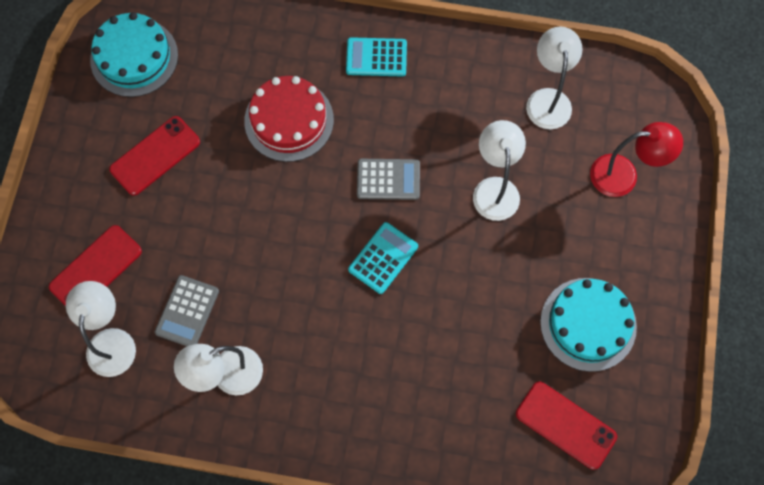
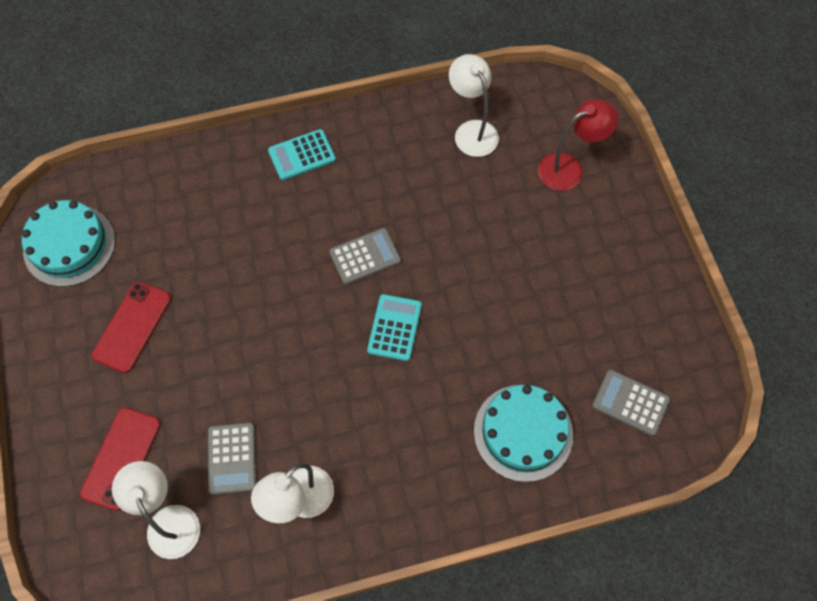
camera: 25 degrees left, 5 degrees down
red cake [244,76,334,162] -> none
white lamp [473,120,526,221] -> none
red phone [516,382,617,470] -> grey calculator [592,370,670,436]
turquoise cake [540,278,637,372] -> turquoise cake moved to [474,385,573,482]

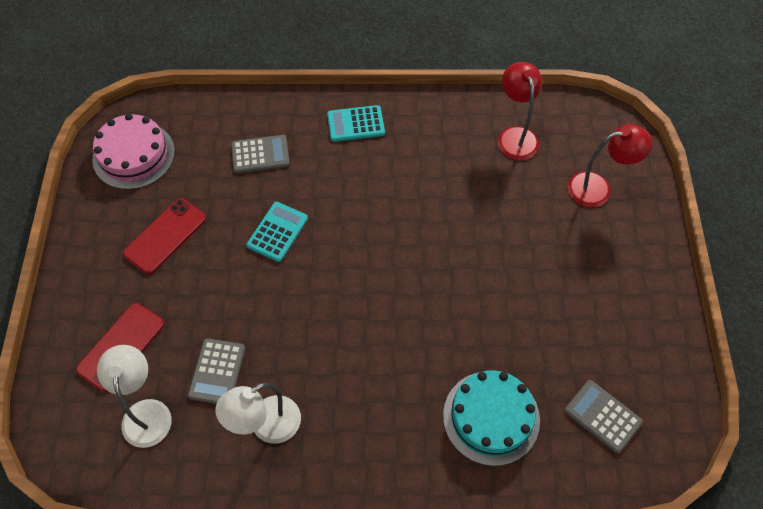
camera: 15 degrees right, 5 degrees down
turquoise cake [22,200,115,287] -> pink cake [92,113,175,190]
grey calculator [329,228,401,285] -> grey calculator moved to [231,135,290,173]
turquoise calculator [367,294,422,361] -> turquoise calculator moved to [246,202,308,262]
white lamp [449,54,499,157] -> red lamp [498,62,543,160]

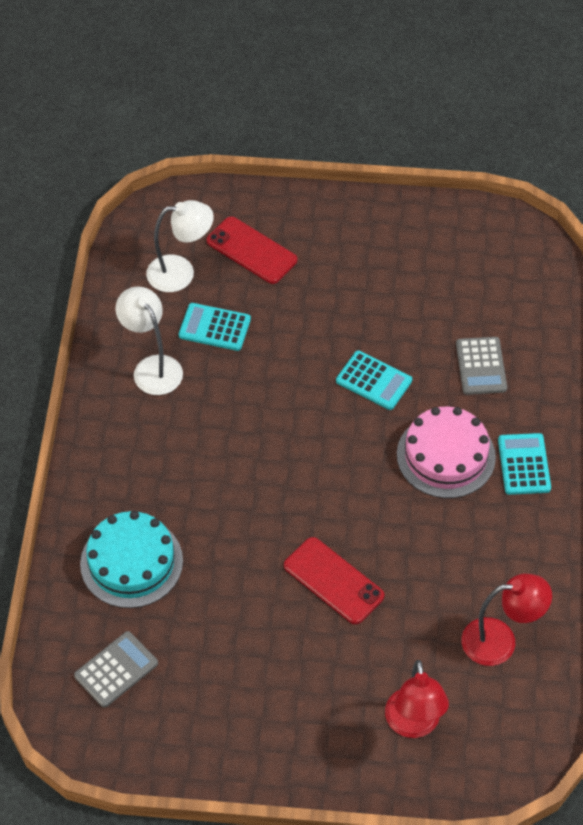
camera: 95 degrees right, 5 degrees down
pink cake [92,113,175,190] -> pink cake moved to [397,407,496,498]
red phone [123,198,206,274] -> red phone moved to [284,537,384,624]
grey calculator [188,338,245,404] -> turquoise calculator [179,303,251,351]

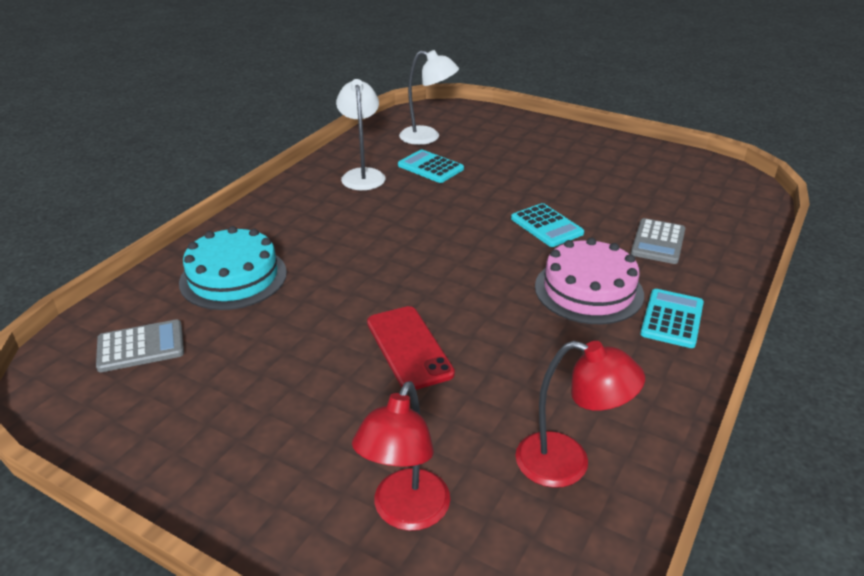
camera: 25 degrees right, 20 degrees down
red phone [206,216,297,284] -> none

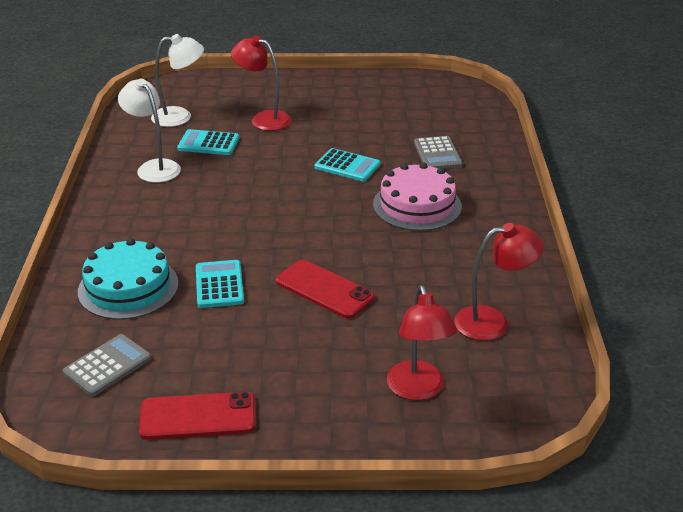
camera: 30 degrees left, 0 degrees up
turquoise calculator [640,289,704,348] -> turquoise calculator moved to [196,260,244,308]
none -> red phone [139,392,255,440]
none -> red lamp [231,36,291,131]

